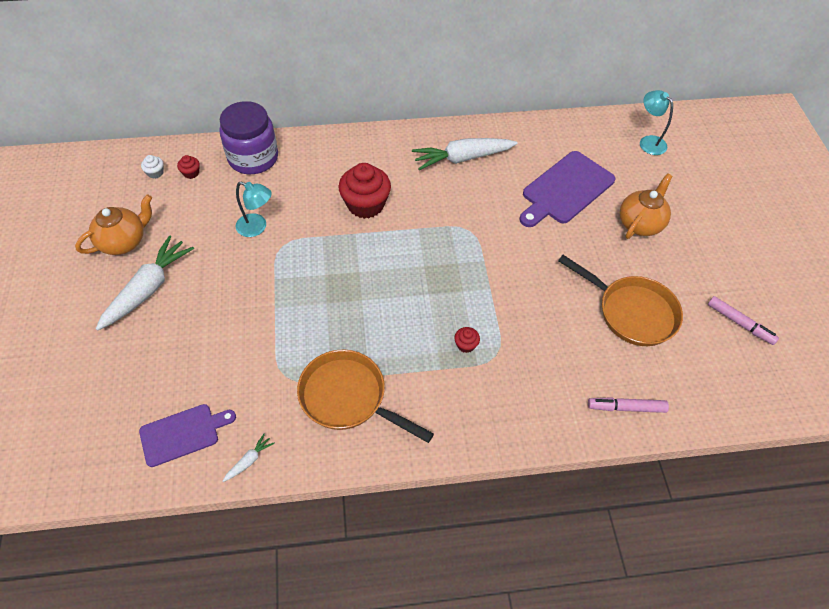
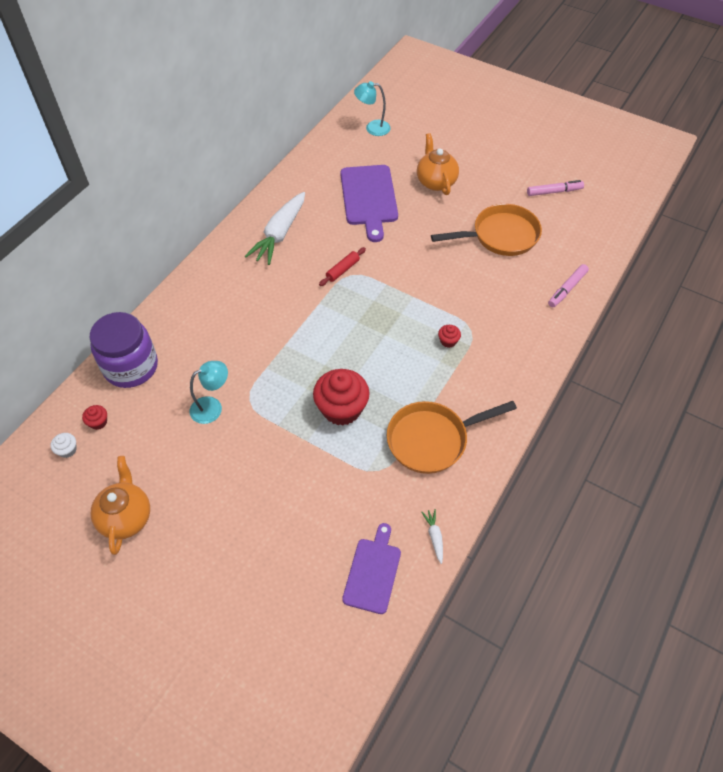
camera: 50 degrees left, 0 degrees up
white carrot [96,235,194,331] -> none
red cupcake [338,163,391,219] -> red cupcake moved to [313,369,370,426]
none -> red rolling pin [319,247,366,286]

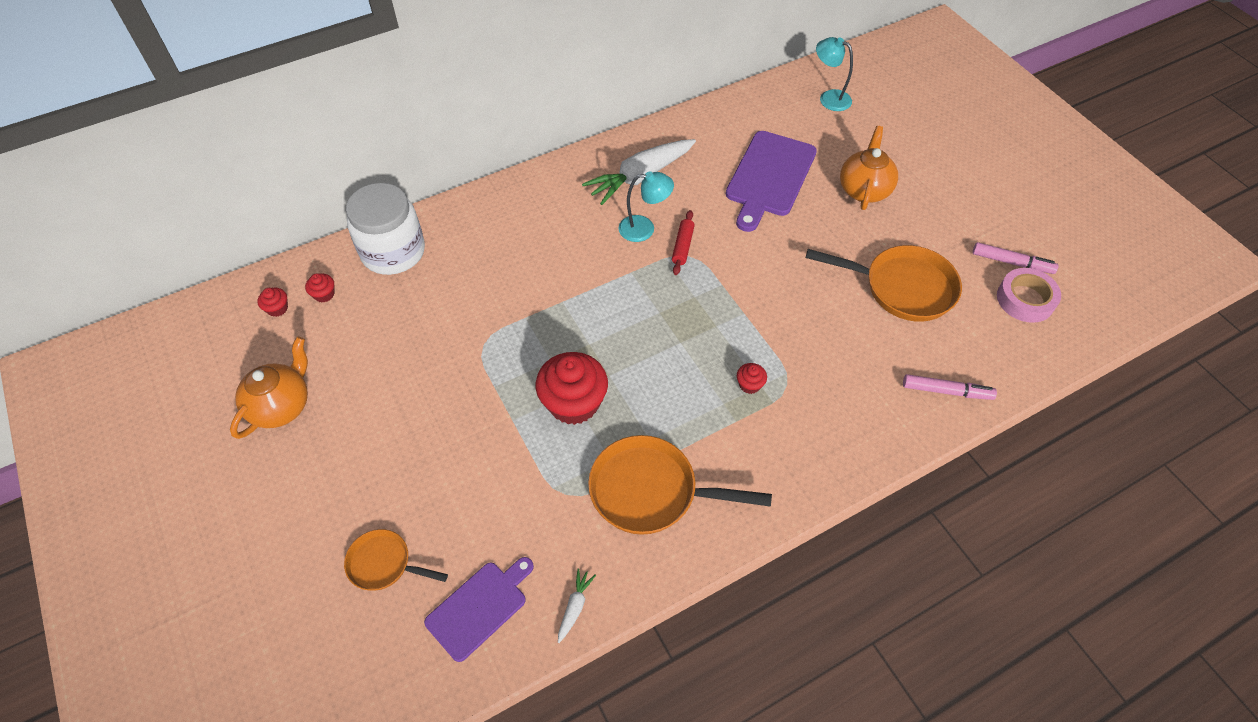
camera: 30 degrees right, 0 degrees up
white cupcake [50,433,77,458] -> red cupcake [257,288,288,317]
purple jar [90,312,158,388] -> white jar [346,183,425,275]
turquoise lamp [190,361,228,424] -> turquoise lamp moved to [618,171,674,242]
red rolling pin [319,247,366,286] -> red rolling pin turned 60 degrees counterclockwise [672,210,695,275]
pink marker [548,264,589,307] -> pink marker turned 150 degrees counterclockwise [903,374,997,400]
none -> orange pan [344,529,448,591]
none -> pink tape [997,268,1061,323]

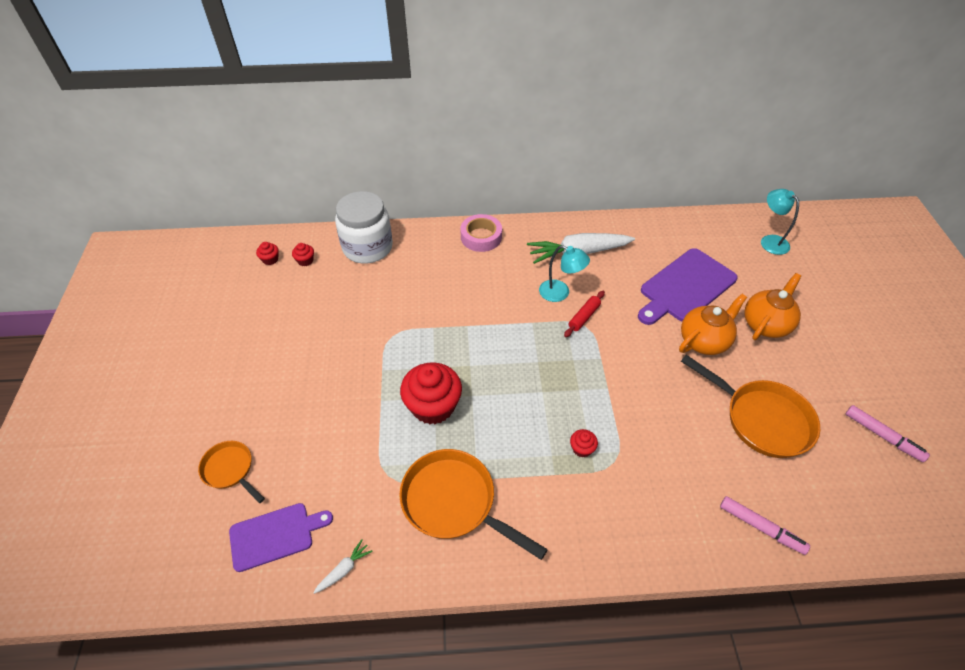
camera: 25 degrees right, 5 degrees down
orange teapot [230,337,308,439] -> orange teapot moved to [679,294,747,355]
pink tape [997,268,1061,323] -> pink tape moved to [460,214,502,252]

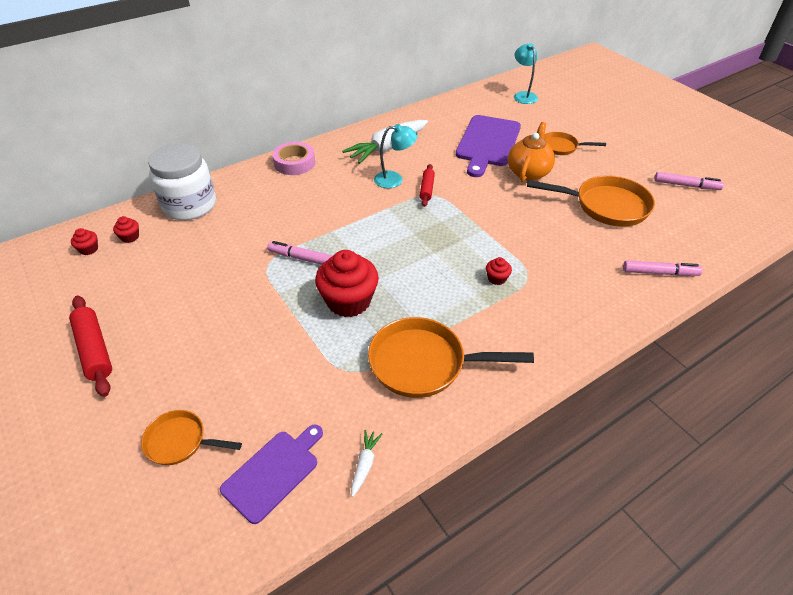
camera: 30 degrees left, 5 degrees down
orange teapot [744,273,801,340] -> orange pan [544,132,606,155]
turquoise lamp [761,189,799,255] -> turquoise lamp turned 45 degrees clockwise [514,43,538,104]
none -> red rolling pin [69,295,112,397]
none -> pink marker [267,241,333,265]

